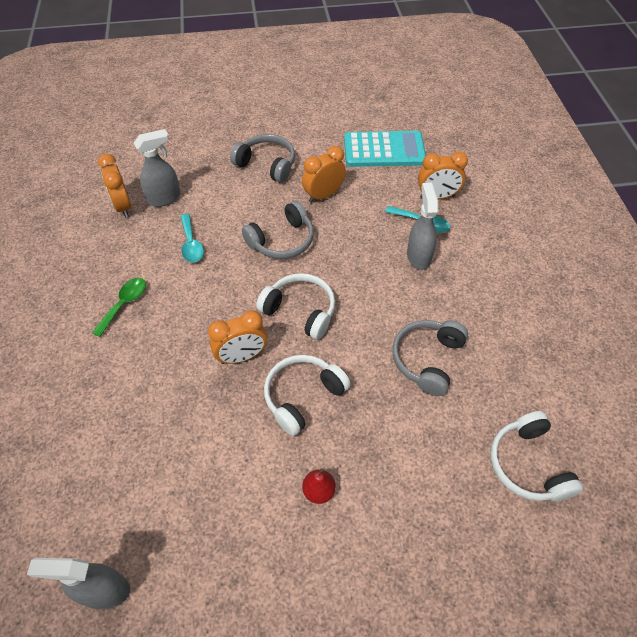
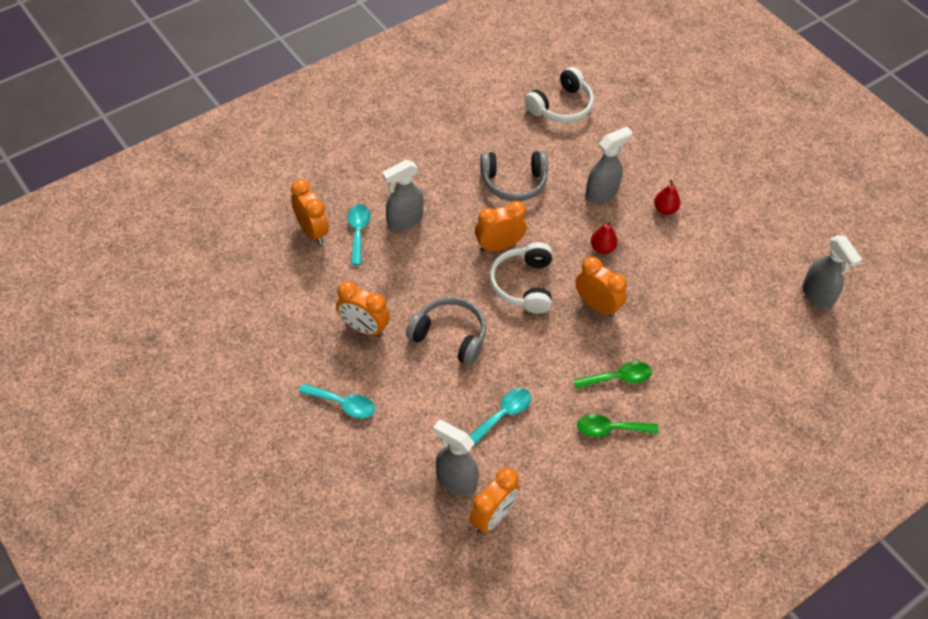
camera: 120 degrees left, 0 degrees up
grey headphones [230,134,295,183] -> turquoise spoon [298,384,375,418]
white headphones [264,355,351,436] -> red pear [591,221,618,254]
turquoise calculator [344,131,426,167] -> none
none -> orange clock [475,201,527,252]
none -> green spoon [574,361,652,389]
none -> grey spray bottle [585,127,633,203]

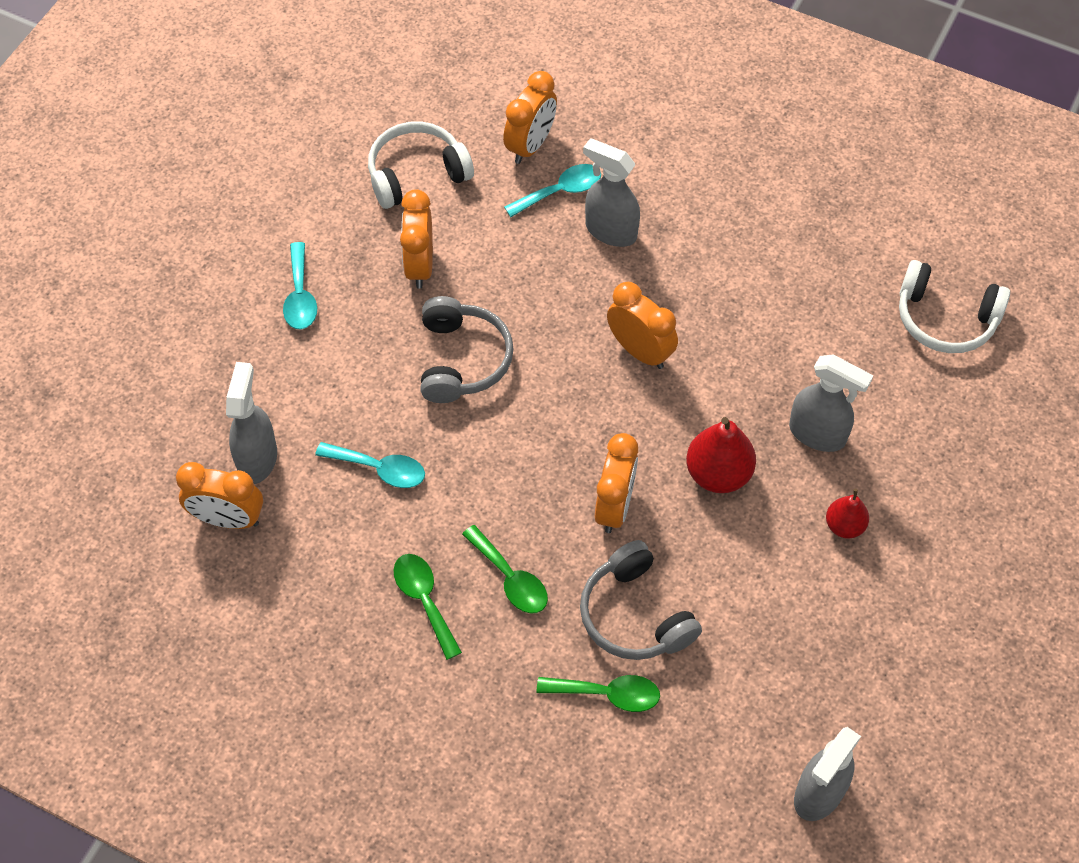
camera: 65 degrees right, 5 degrees up
grey headphones [480,151,548,201] -> grey headphones moved to [580,540,702,660]
white headphones [489,242,552,314] -> white headphones moved to [368,121,474,209]
red pear [591,221,618,254] -> red pear [686,417,756,493], size x1.65
none -> green spoon [537,675,660,712]

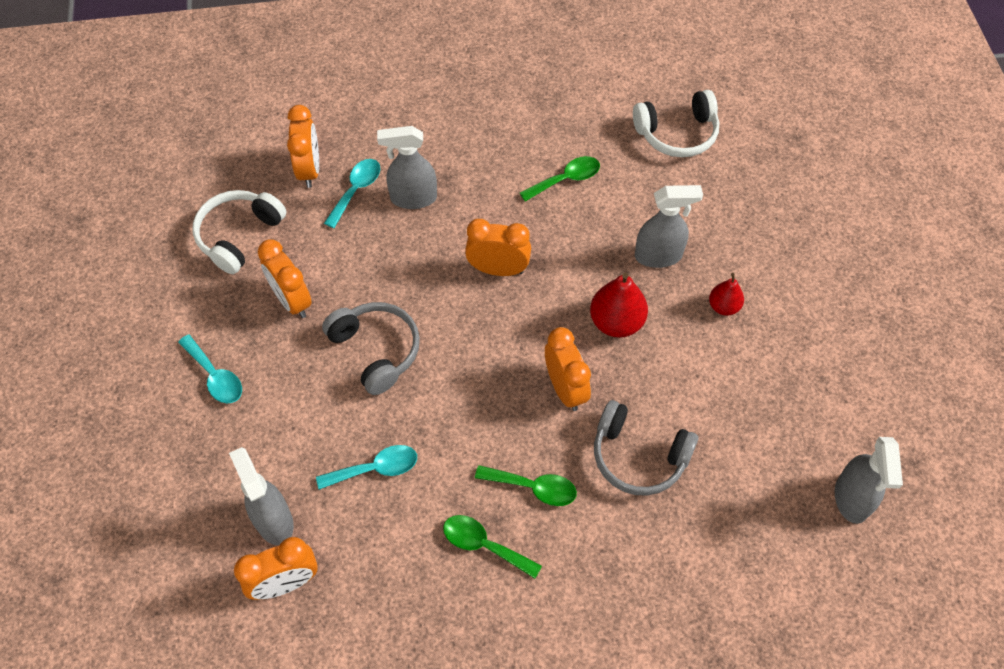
camera: 35 degrees left, 0 degrees up
green spoon [537,675,660,712] -> green spoon moved to [520,156,600,202]

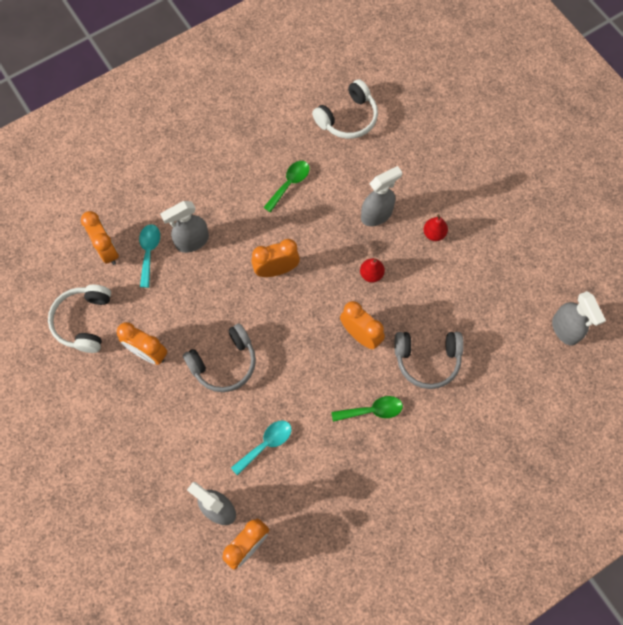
camera: 25 degrees left, 10 degrees up
turquoise spoon [178,334,242,403] -> none
grey headphones [322,302,420,395] -> grey headphones turned 120 degrees clockwise [183,323,256,392]
green spoon [443,515,542,579] -> none
red pear [590,273,648,338] -> red pear [360,258,385,283], size x0.61

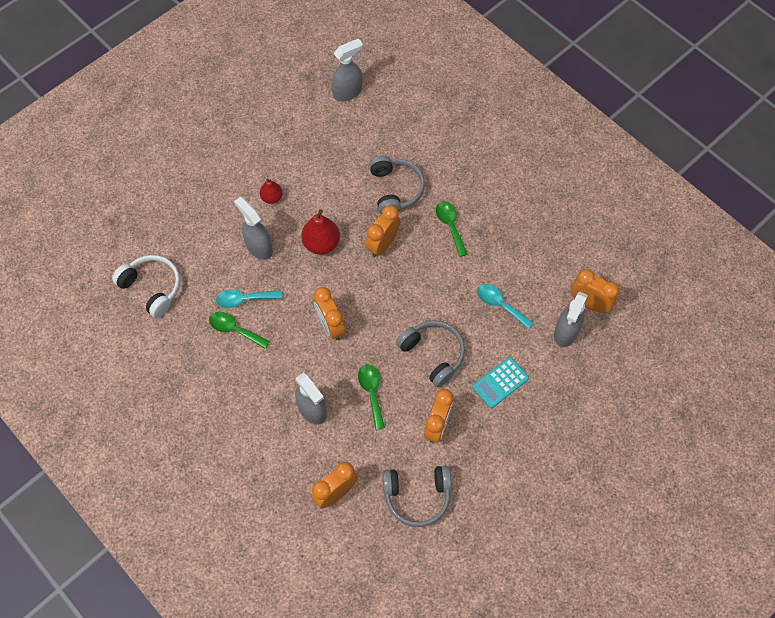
camera: 100 degrees left, 5 degrees down
white headphones [48,285,111,353] -> grey headphones [382,465,451,527]
turquoise spoon [139,224,160,288] -> turquoise spoon moved to [216,290,282,308]
red pear [360,258,385,283] -> red pear [301,209,340,255], size x1.65
none -> green spoon [358,364,385,430]
none -> turquoise calculator [472,357,529,408]

